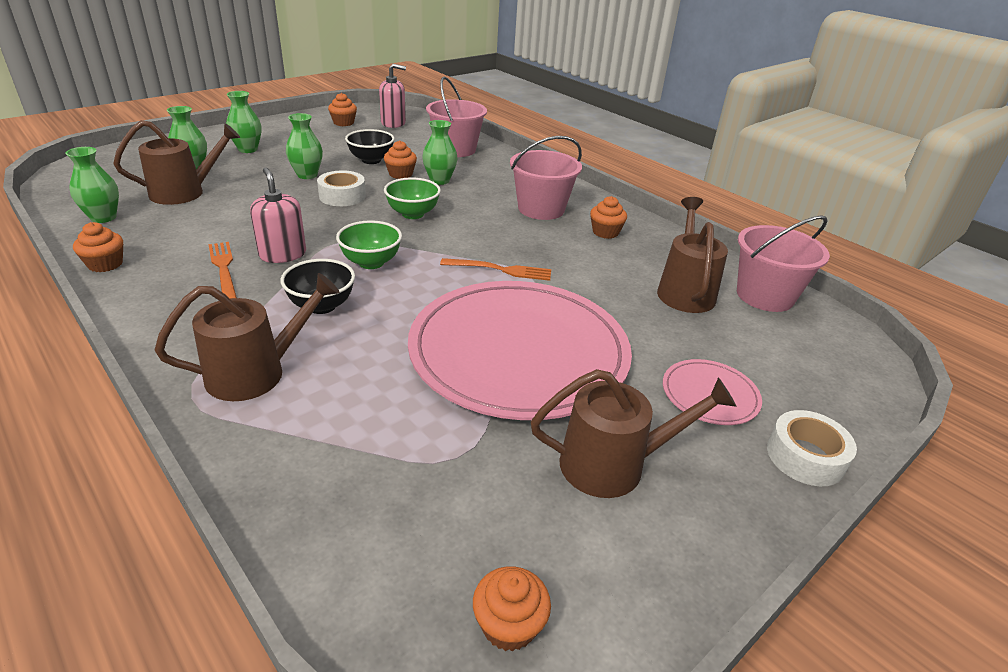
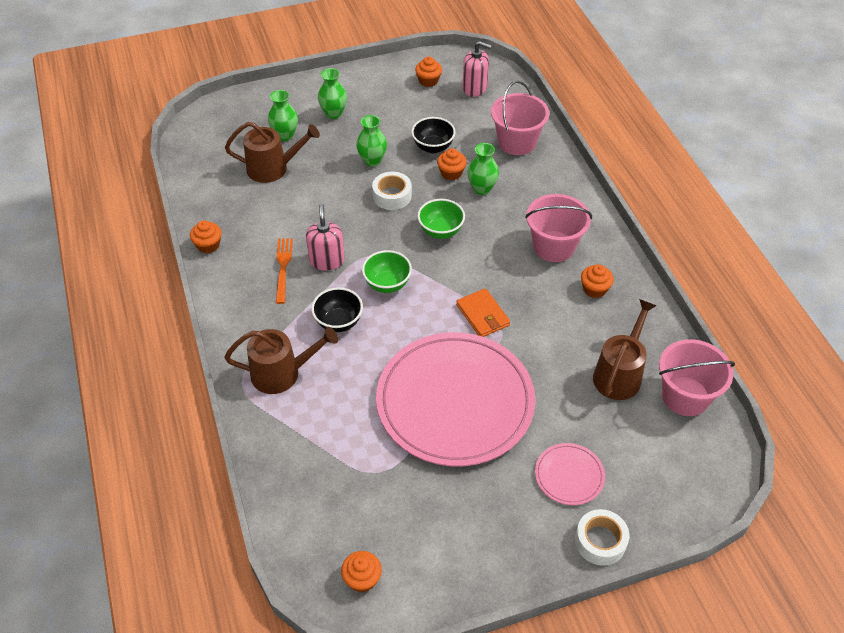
camera: 25 degrees right, 15 degrees up
green vase [66,147,119,223] -> none
orange fork [440,258,551,281] -> orange wallet [456,288,510,337]
brown watering can [531,369,737,498] -> none

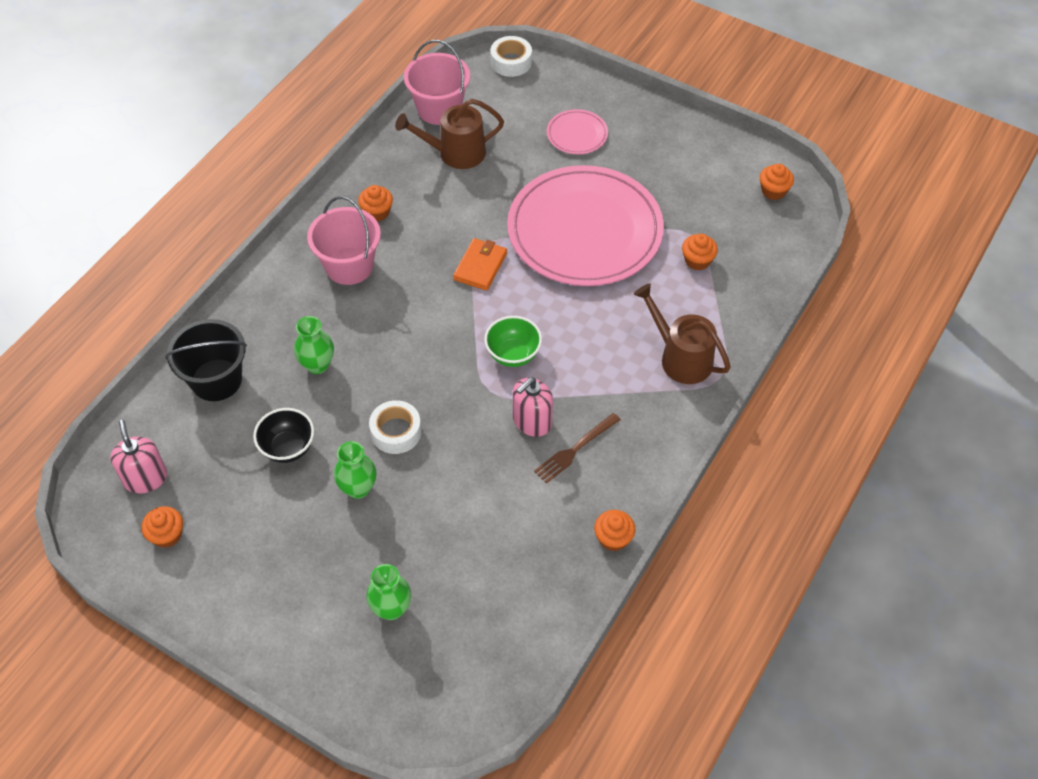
camera: 130 degrees left, 5 degrees up
brown watering can [225,122,320,183] -> none
orange fork [276,238,293,304] -> brown fork [534,413,621,484]
black bowl [311,287,363,332] -> none
green vase [318,68,347,119] -> none
green bowl [417,199,465,239] -> none
orange cupcake [437,148,467,180] -> orange cupcake moved to [682,234,718,271]
pink bucket [491,81,550,155] -> black bucket [165,319,247,401]
white tape [575,509,629,566] -> white tape moved to [491,36,532,77]

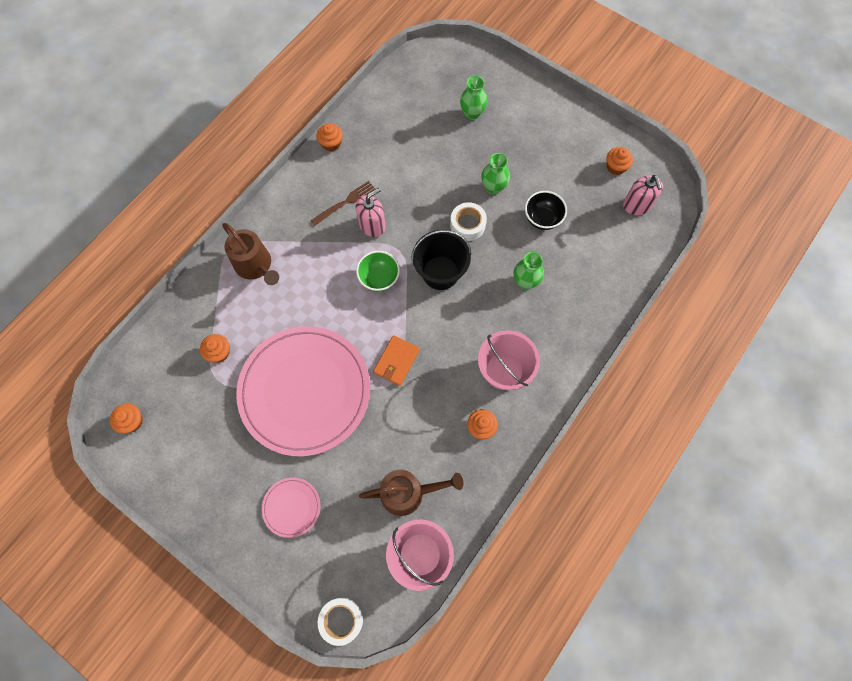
camera: 175 degrees left, 15 degrees up
black bucket [165,319,247,401] -> black bucket moved to [411,230,472,290]

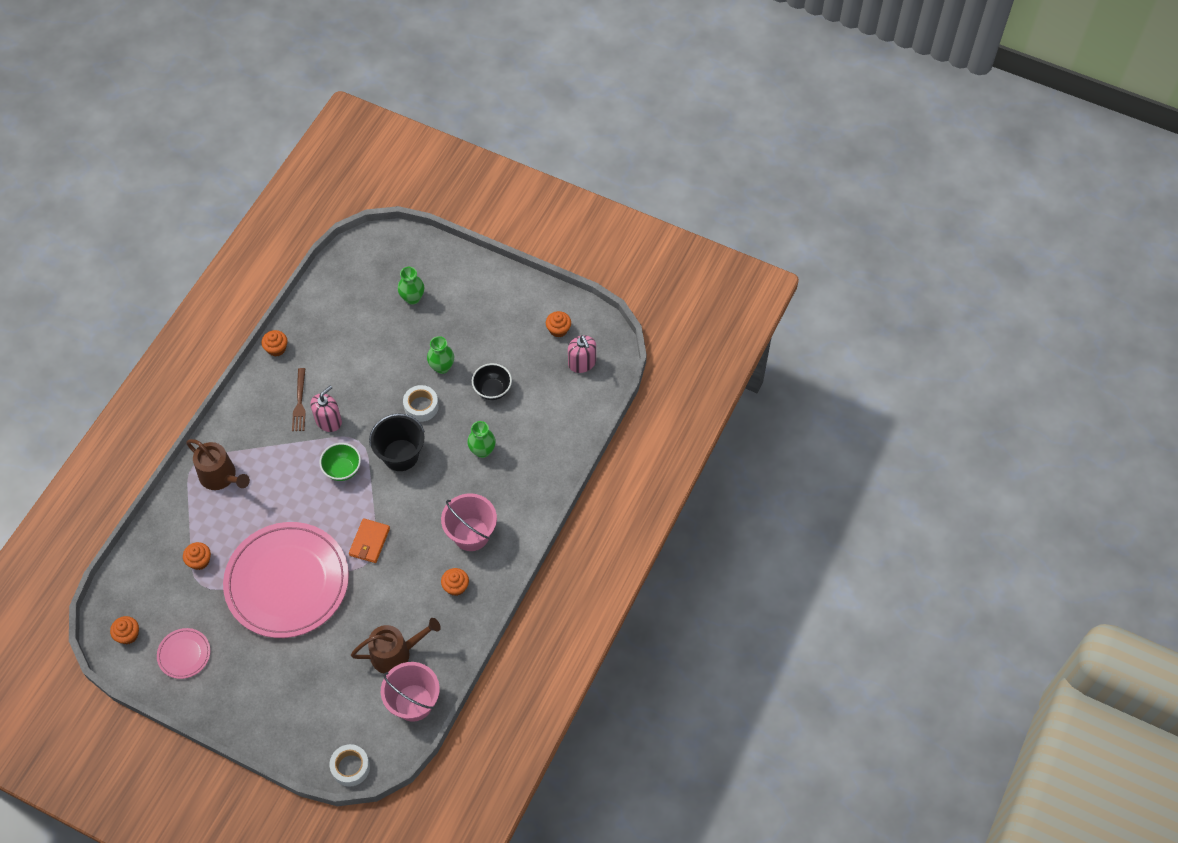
camera: 10 degrees left, 10 degrees down
pink plate [262,478,320,538] -> pink plate moved to [157,628,210,679]
brown fork [311,181,376,226] -> brown fork turned 135 degrees clockwise [292,368,306,431]

